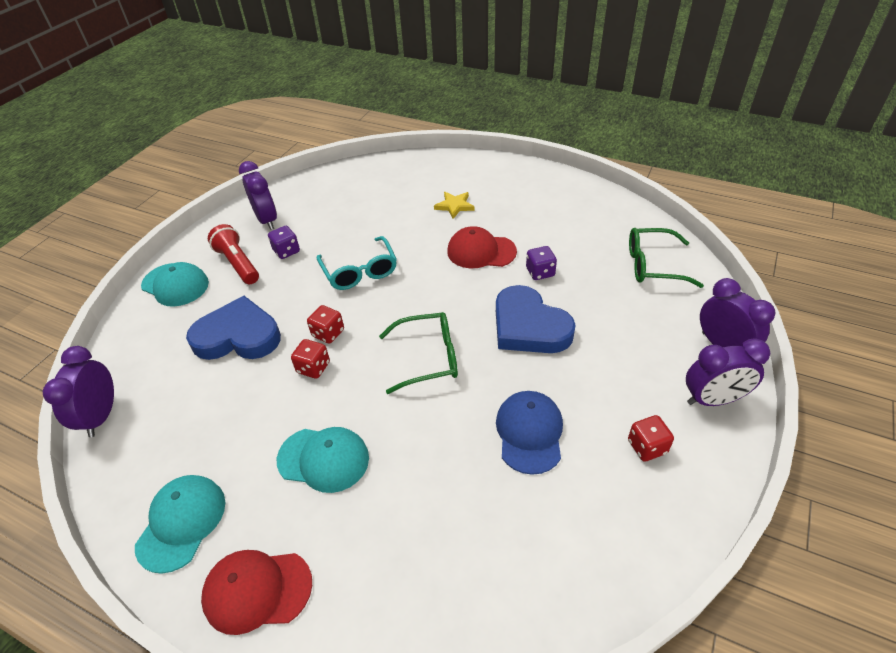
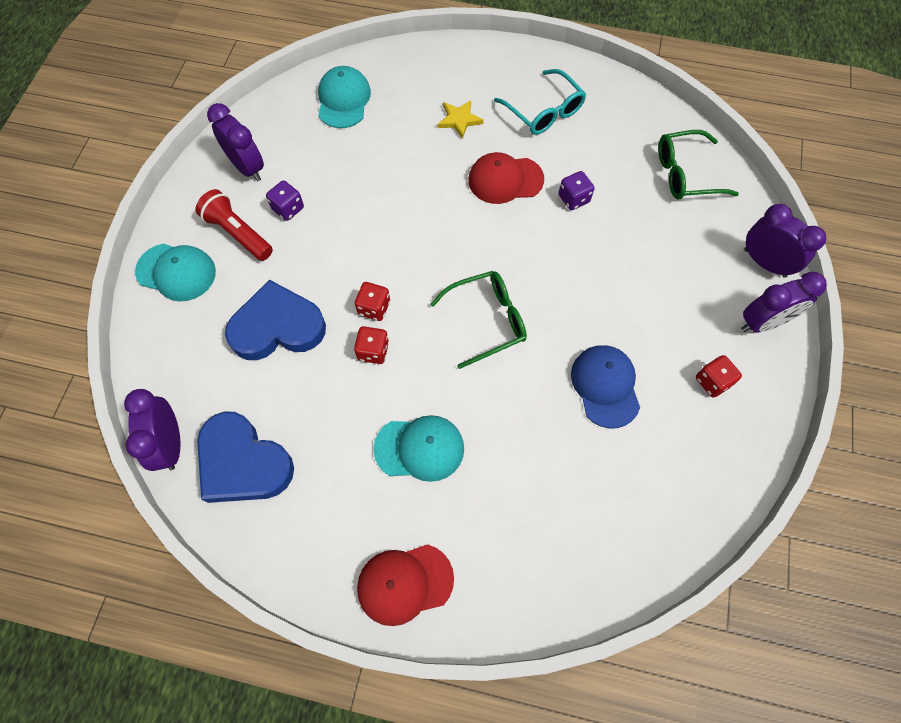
camera: 15 degrees left, 20 degrees up
turquoise cap [135,475,225,574] -> turquoise cap moved to [318,66,371,128]
turquoise glasses [317,236,397,290] -> turquoise glasses moved to [494,69,586,135]
blue heart [496,285,576,353] -> blue heart moved to [197,411,294,503]

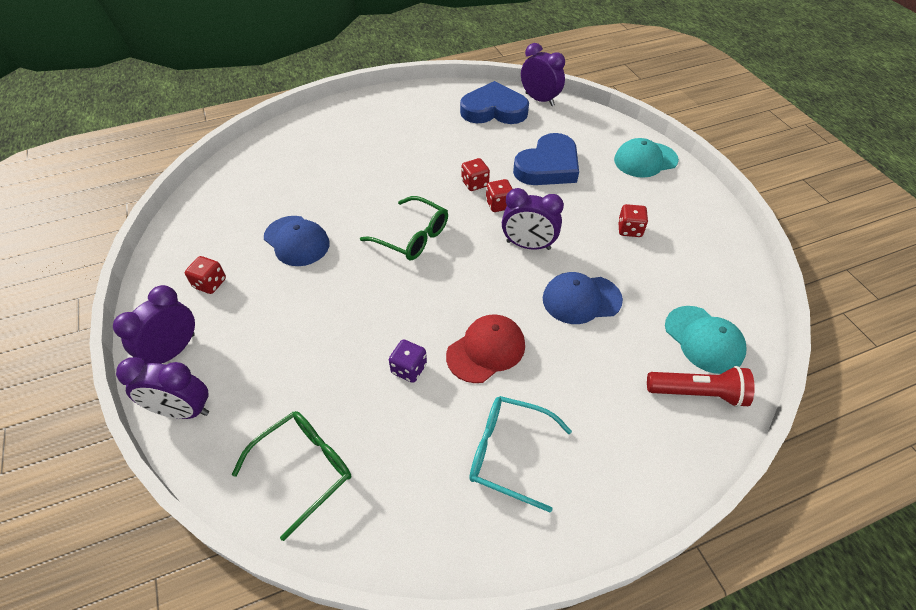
camera: 145 degrees right, 15 degrees down
red flashlight [196,189,273,261] -> red flashlight moved to [647,366,755,407]
purple clock [207,103,264,181] -> purple clock moved to [502,188,564,250]
purple dice [266,180,304,221] -> red dice [618,204,648,237]
red cap [357,544,454,626] -> none
turquoise cap [373,415,464,482] -> none
green glasses [430,271,527,369] -> green glasses turned 90 degrees counterclockwise [360,196,448,260]
yellow star [437,100,484,139] -> none
none -> blue cap [543,272,623,324]

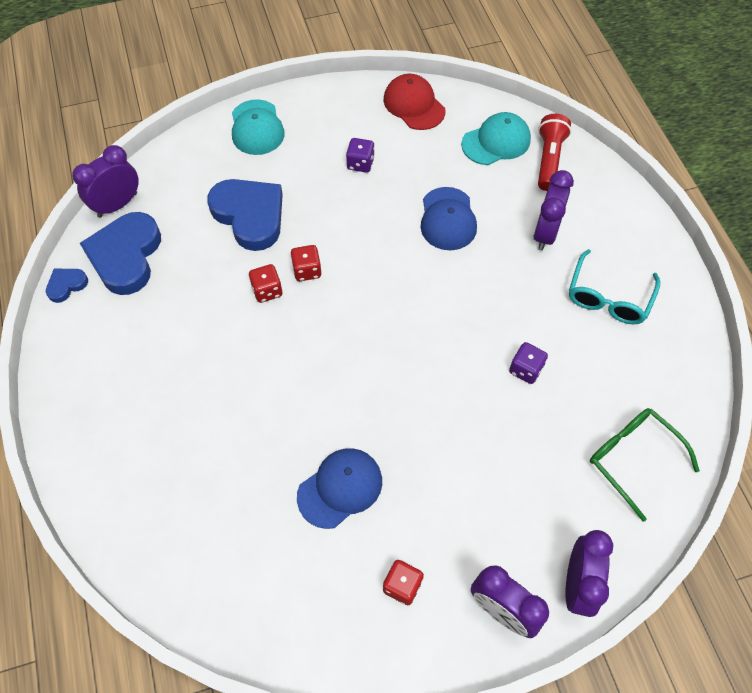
camera: 85 degrees left, 10 degrees up
green glasses [360,196,448,260] -> none
red cap [446,315,525,383] -> red cap moved to [384,74,445,130]
purple clock [502,188,564,250] -> purple clock moved to [534,170,574,251]
red dice [618,204,648,237] -> purple dice [346,138,375,173]
none -> blue heart [46,269,88,303]

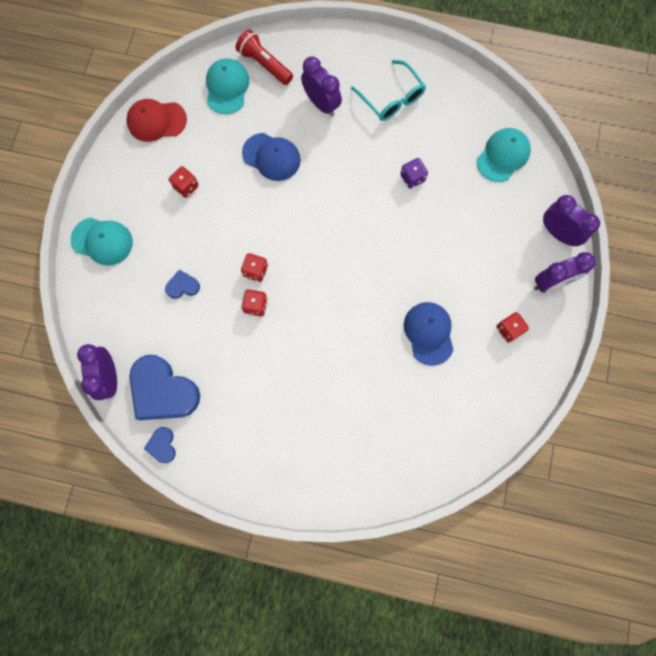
camera: 60 degrees left, 15 degrees up
blue heart [207,179,283,251] -> blue heart [165,270,200,299], size x0.46
purple dice [346,138,375,173] -> red dice [169,166,199,198]
green glasses [590,408,700,522] -> turquoise cap [477,128,531,182]

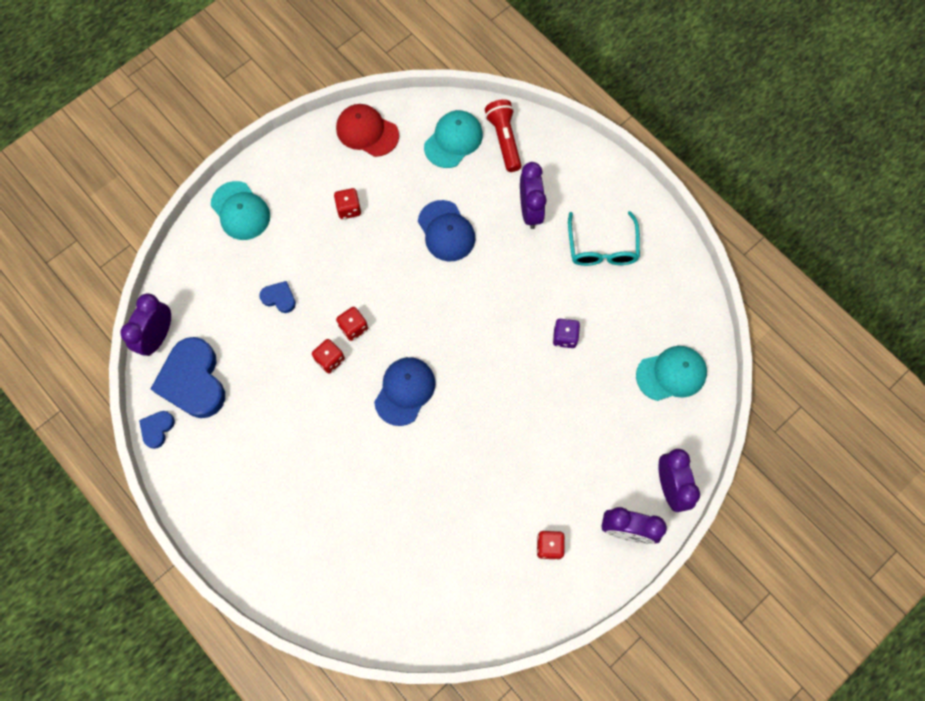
camera: 35 degrees right, 5 degrees down
blue cap [404,302,453,366] -> blue cap moved to [374,357,436,426]

